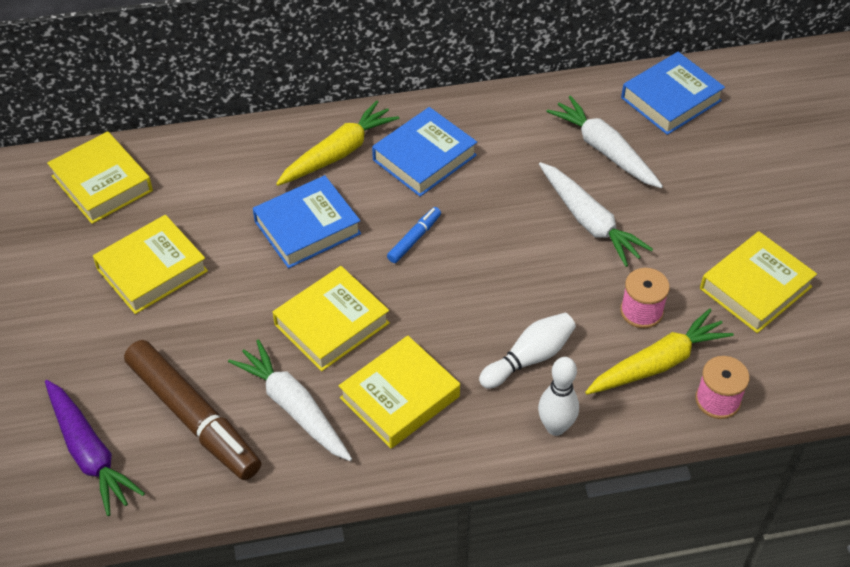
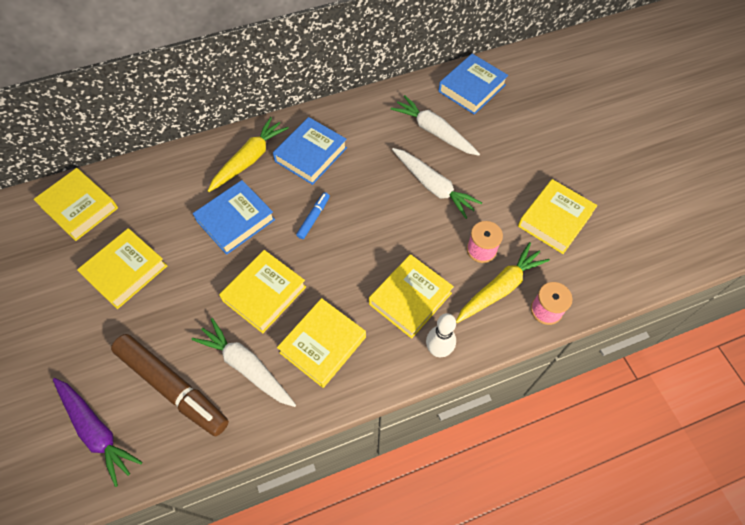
camera: 10 degrees left, 10 degrees up
white bowling pin [479,313,576,389] -> yellow book [369,254,454,339]

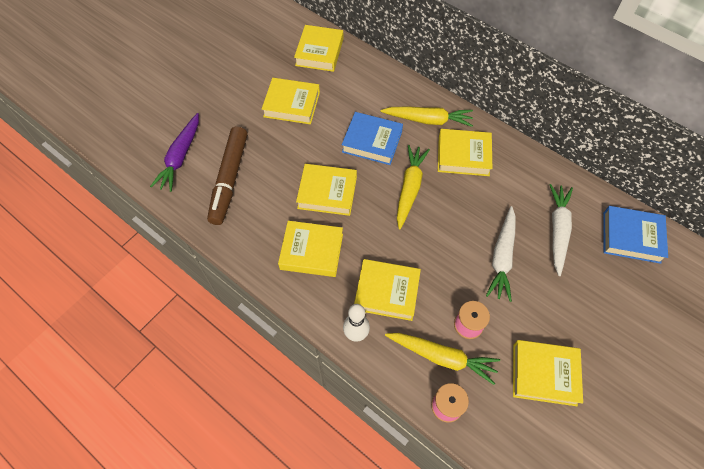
camera: 60 degrees right, 0 degrees up
white carrot [192,318,296,407] -> none
blue book [273,117,347,185] -> yellow book [438,129,492,176]
blue marker [296,192,330,239] -> yellow carrot [397,145,430,229]

